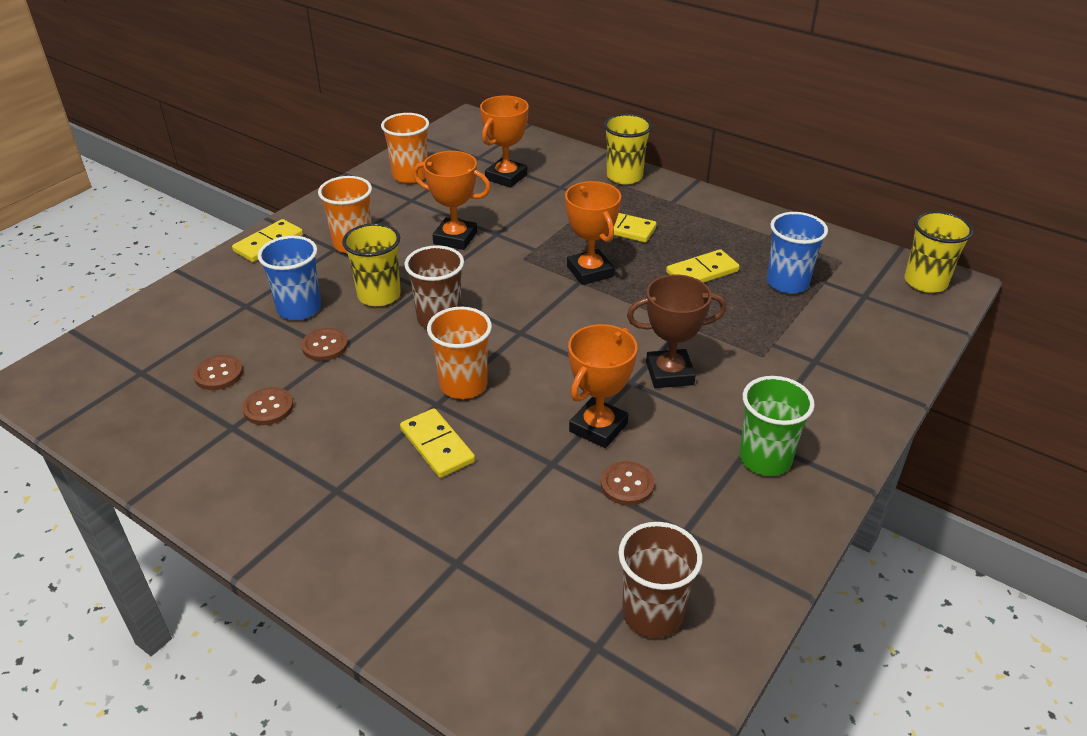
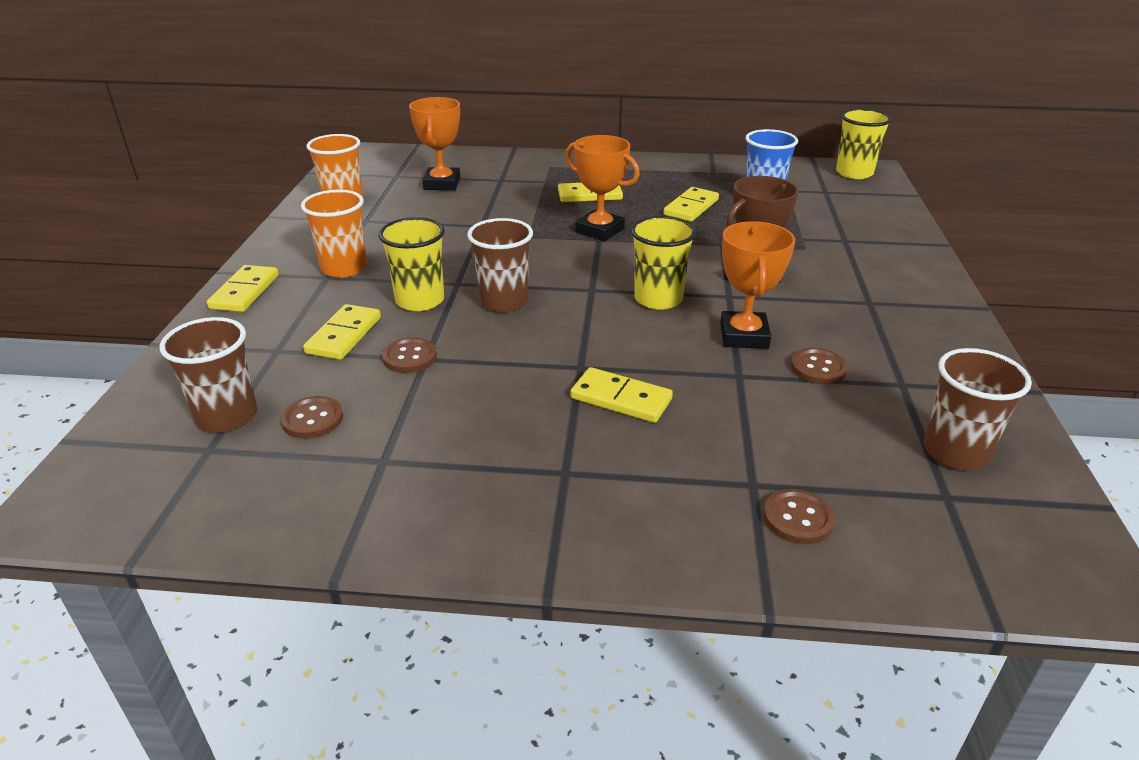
camera: 30 degrees left, 5 degrees down
brown button [242,387,294,425] -> brown button moved to [763,489,835,544]
blue cup [258,236,321,320] -> yellow domino [303,304,381,360]
orange trophy [413,151,491,250] -> none
orange cup [427,307,492,399] -> none
yellow cup [604,114,652,184] -> yellow cup moved to [631,216,696,310]
green cup [739,376,815,476] -> none
none -> brown cup [159,317,257,432]

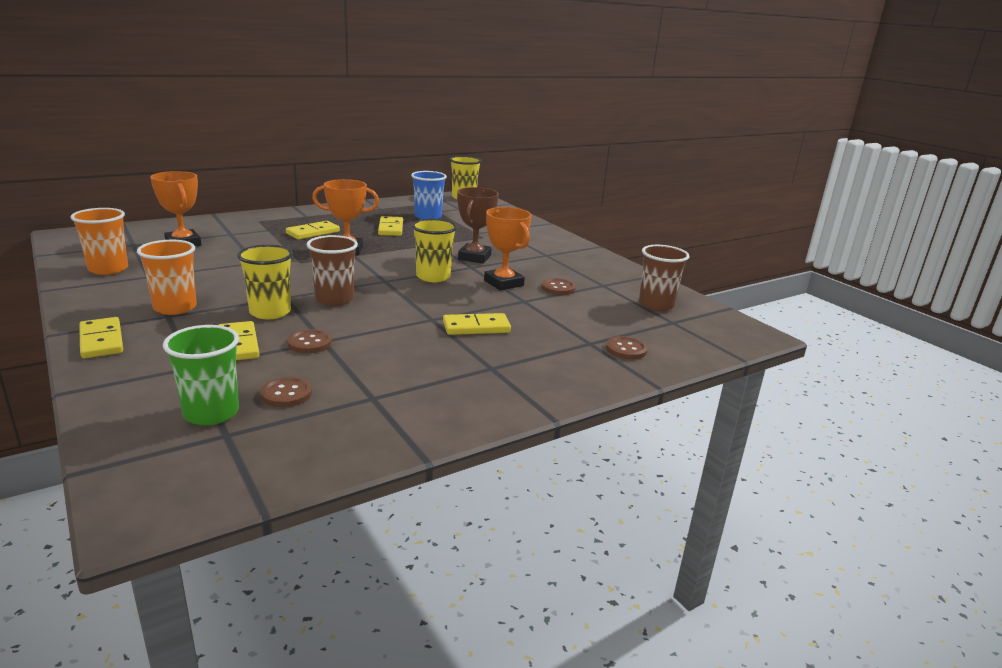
camera: 40 degrees left, 10 degrees down
brown cup [159,317,257,432] -> green cup [163,325,239,425]

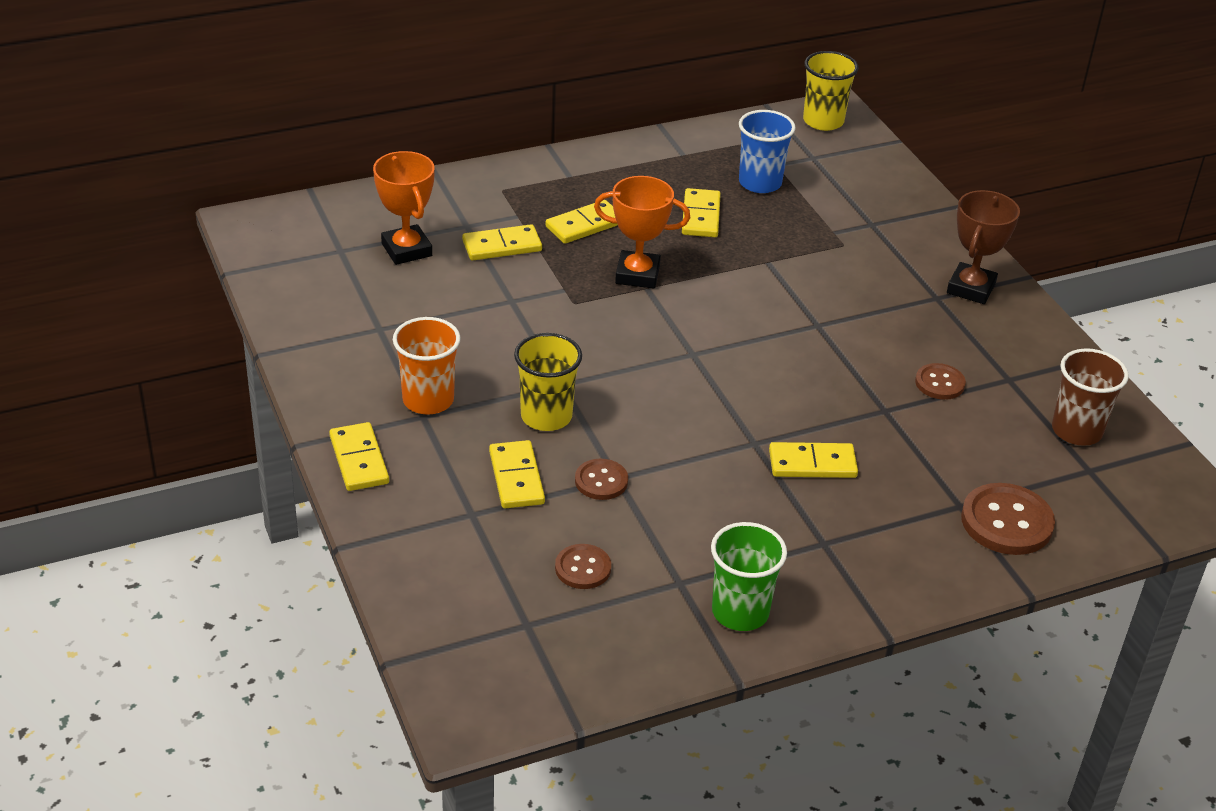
camera: 10 degrees right, 15 degrees up
orange cup [71,208,128,275] -> none
green cup [163,325,239,425] -> green cup moved to [711,522,787,631]
brown cup [307,235,358,306] -> none
yellow cup [412,219,457,282] -> none
brown trophy [457,187,499,264] -> brown trophy moved to [947,190,1020,304]
orange trophy [484,207,532,290] -> none
brown button [606,336,648,359] -> brown button [961,483,1055,555], size x1.69
none -> yellow domino [462,224,542,260]

